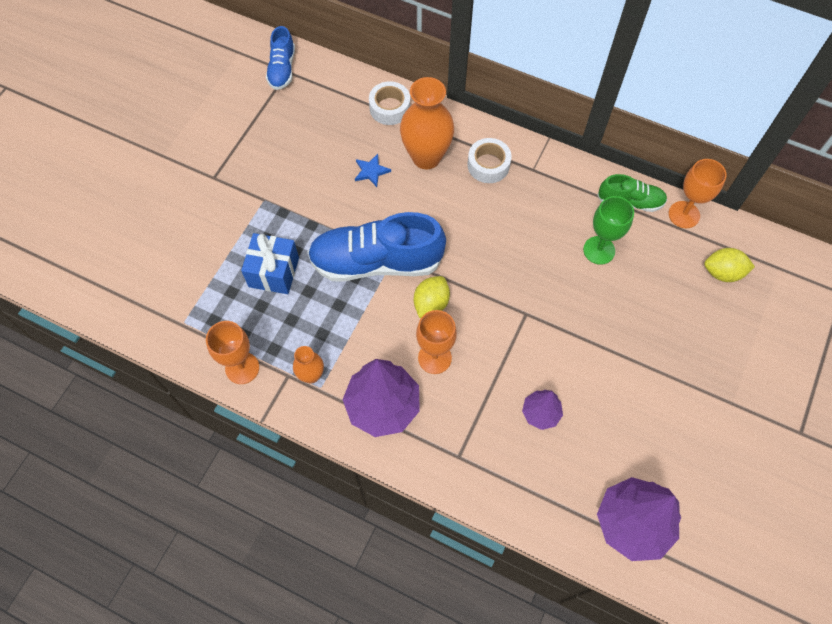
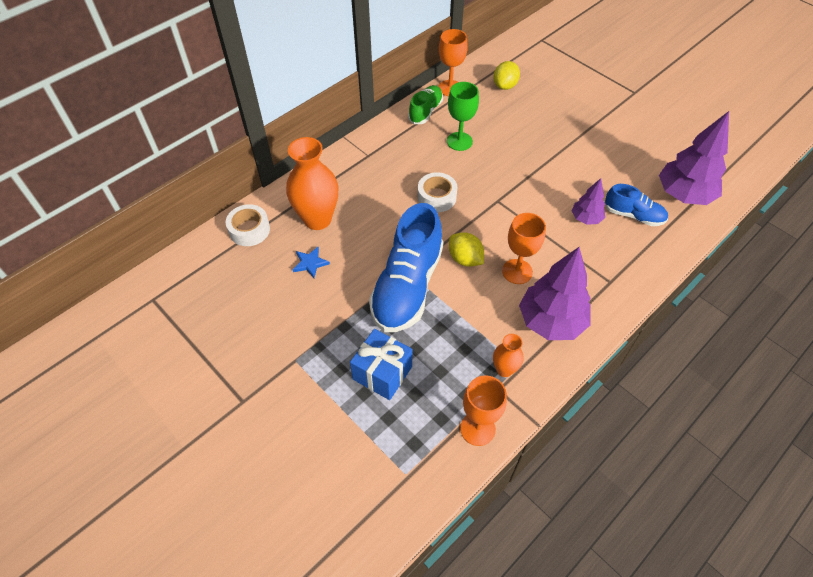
camera: 70 degrees left, 10 degrees down
blue shoe [266,26,295,90] -> blue shoe moved to [604,184,668,226]
white tape [467,138,512,183] -> white tape moved to [417,172,457,212]

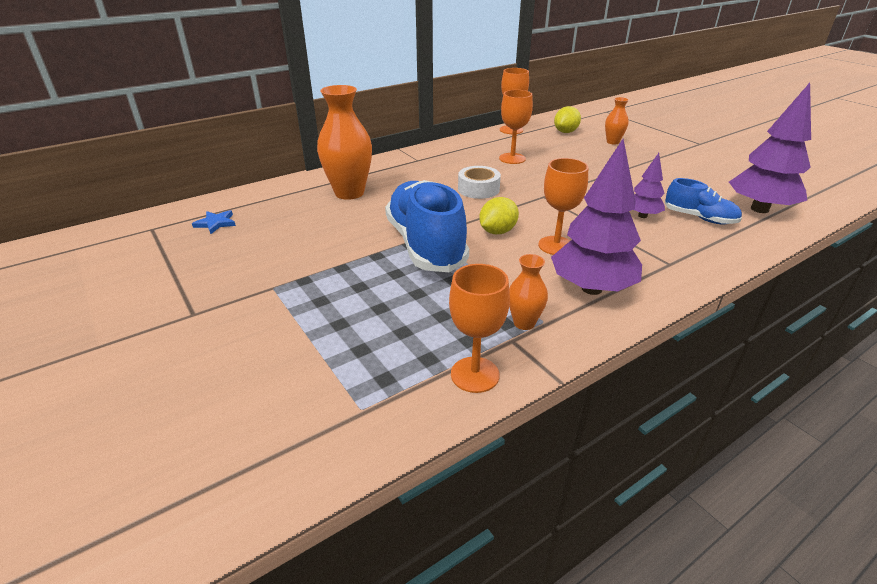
camera: 10 degrees right, 20 degrees down
white tape [226,204,270,246] -> none
blue star [293,247,330,278] -> blue star moved to [192,210,236,234]
blue gift [350,329,413,400] -> none
blue shoe [369,203,444,332] -> blue shoe turned 135 degrees clockwise [385,180,469,272]
green shoe [408,85,443,124] -> none
green goblet [447,82,479,151] -> orange goblet [499,90,533,164]
yellow lemon [449,233,484,267] -> yellow lemon turned 75 degrees clockwise [479,197,519,234]
none -> orange vase [605,97,629,145]

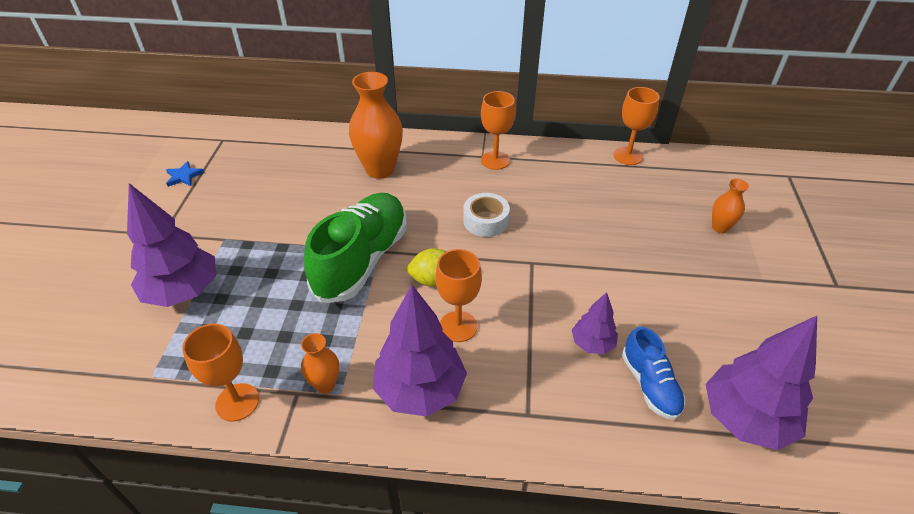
camera: 40 degrees right, 10 degrees up
blue star [192,210,236,234] -> blue star moved to [166,161,204,187]
blue shoe [385,180,469,272] -> green shoe [304,193,407,303]
orange goblet [499,90,533,164] -> orange goblet moved to [481,91,516,170]
yellow lemon [554,106,581,133] -> none
none -> purple tree [127,183,216,307]

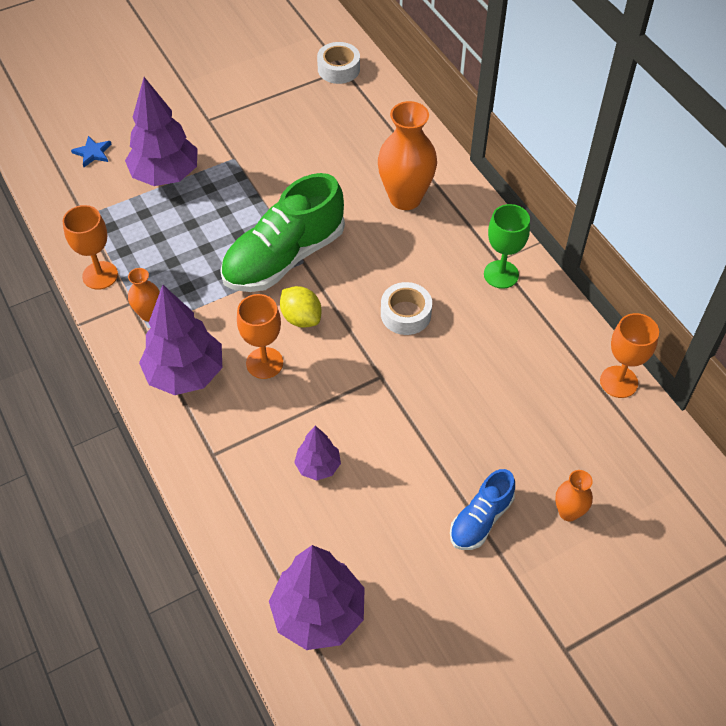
camera: 55 degrees right, 10 degrees up
blue star [166,161,204,187] -> blue star moved to [71,136,112,167]
green shoe [304,193,407,303] -> green shoe turned 150 degrees clockwise [220,173,345,292]
orange goblet [481,91,516,170] -> green goblet [484,204,530,289]
blue shoe [622,326,685,420] -> blue shoe moved to [450,469,515,550]
none -> white tape [317,42,360,84]

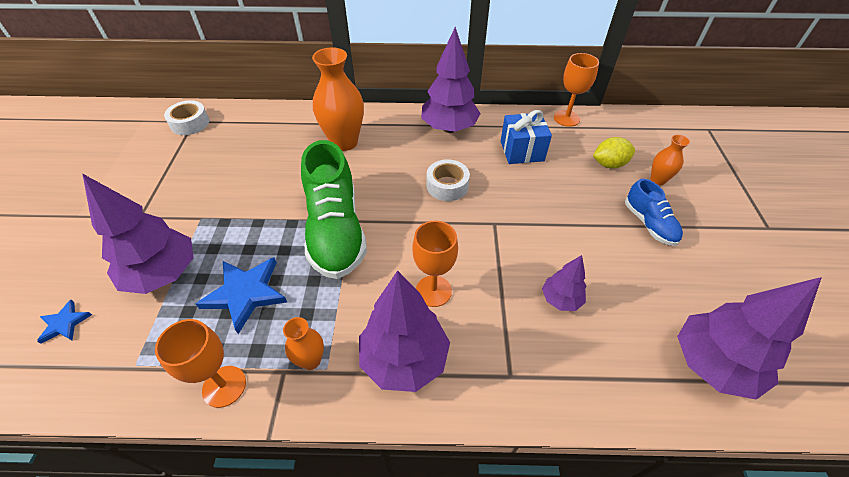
camera: 60 degrees left, 5 degrees down
yellow lemon [280,286,322,327] -> yellow lemon moved to [593,137,635,168]
green goblet [484,204,530,289] -> purple tree [421,27,481,133]
none -> blue star [196,257,287,334]
none -> blue gift [501,110,552,164]

